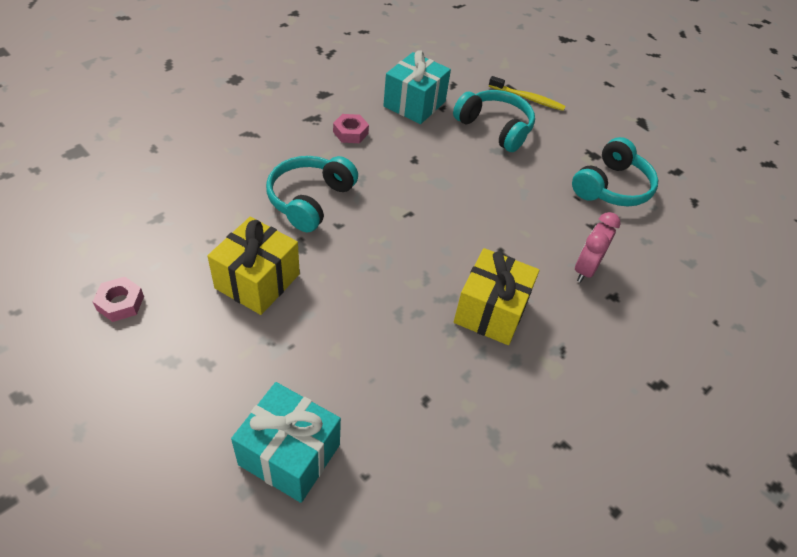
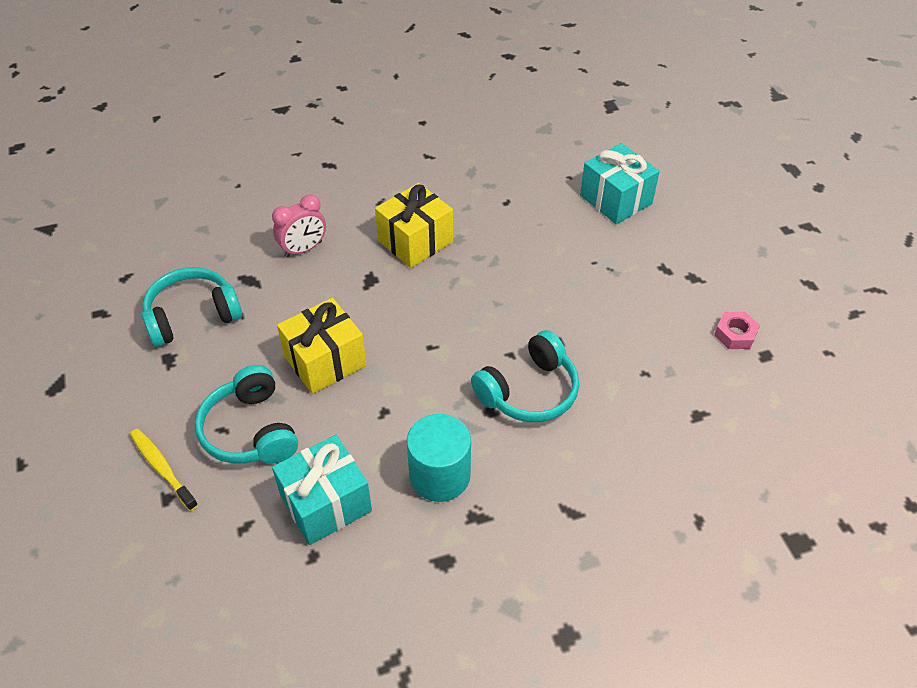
camera: 150 degrees left, 0 degrees up
yellow gift [207,217,300,315] -> yellow gift moved to [277,298,367,394]
pink nut [333,114,369,143] -> turquoise cylinder [407,414,471,502]

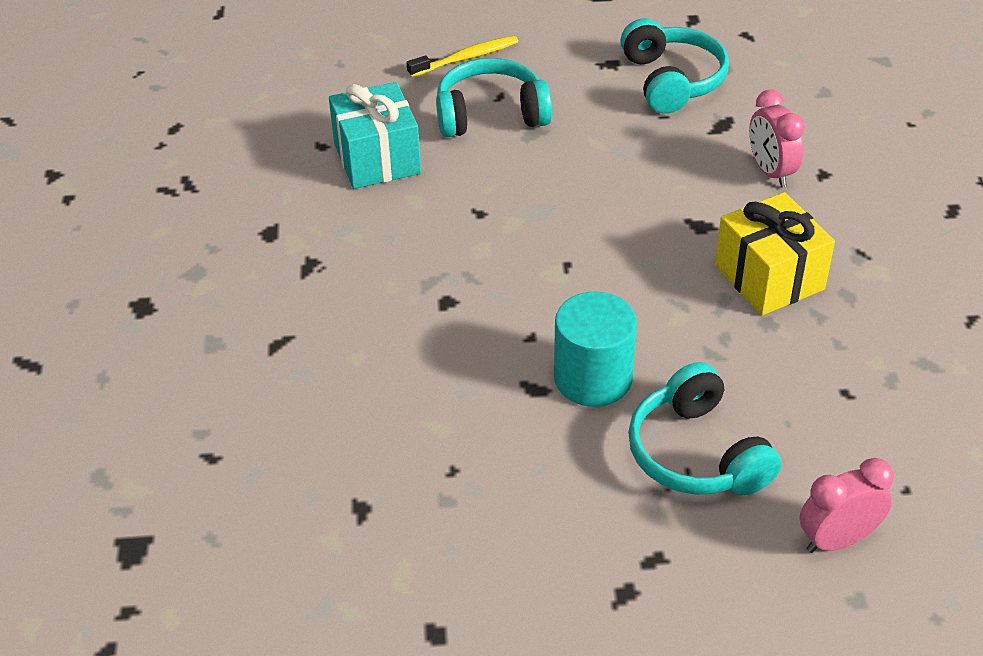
camera: 105 degrees right, 5 degrees down
yellow gift [277,298,367,394] -> none
turquoise cylinder [407,414,471,502] -> turquoise cylinder moved to [554,291,637,407]
turquoise headphones [471,330,579,422] -> turquoise headphones moved to [628,362,781,495]
turquoise gift [580,143,660,224] -> pink clock [800,458,894,553]
pink nut [714,312,760,349] -> none

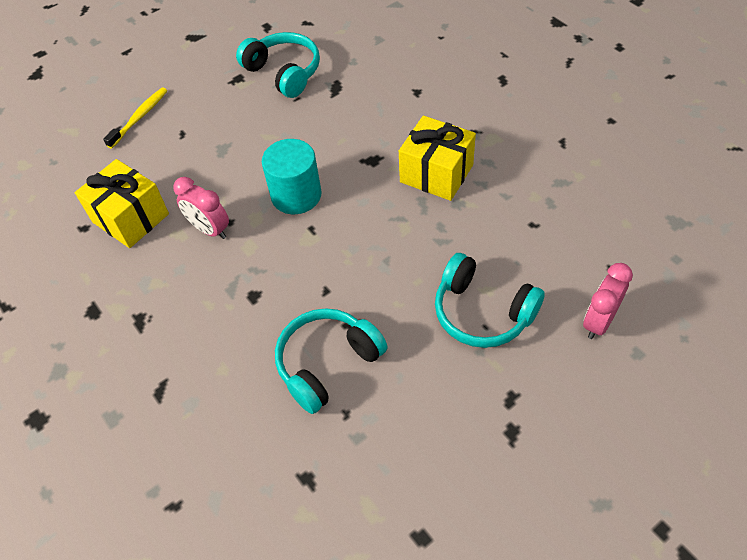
camera: 30 degrees left, 10 degrees up
turquoise gift [329,82,421,189] -> yellow gift [75,159,169,248]
turquoise headphones [436,58,552,137] -> turquoise headphones moved to [275,308,388,414]
turquoise cylinder [554,291,637,407] -> turquoise cylinder moved to [262,139,322,214]
pink clock [749,90,805,187] -> pink clock moved to [173,177,229,239]

